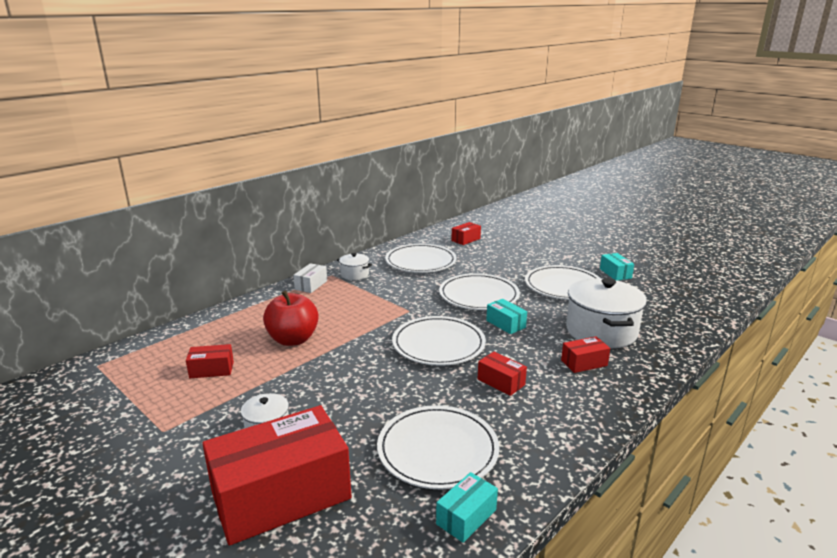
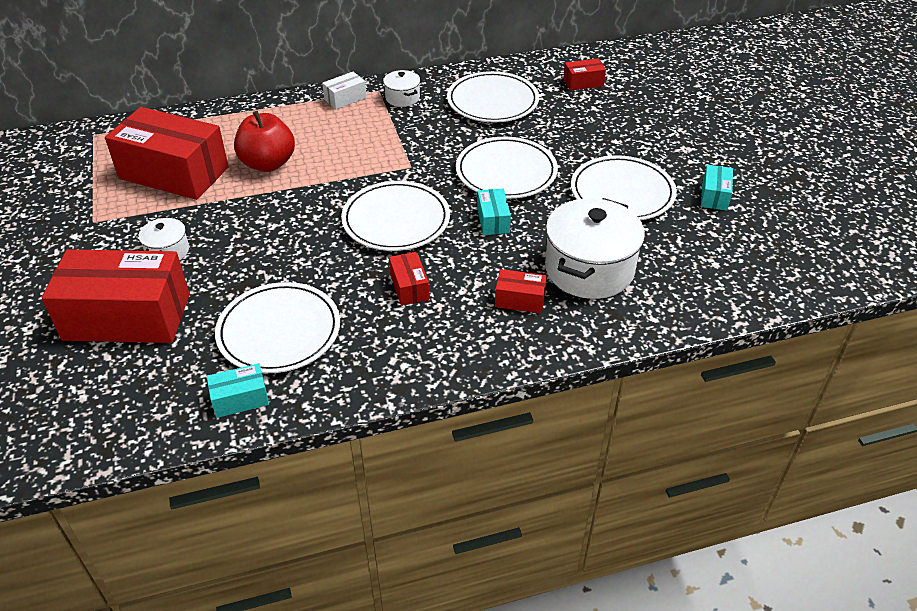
camera: 30 degrees right, 20 degrees up
red box [186,344,234,378] -> red box [105,107,229,200], size x2.30

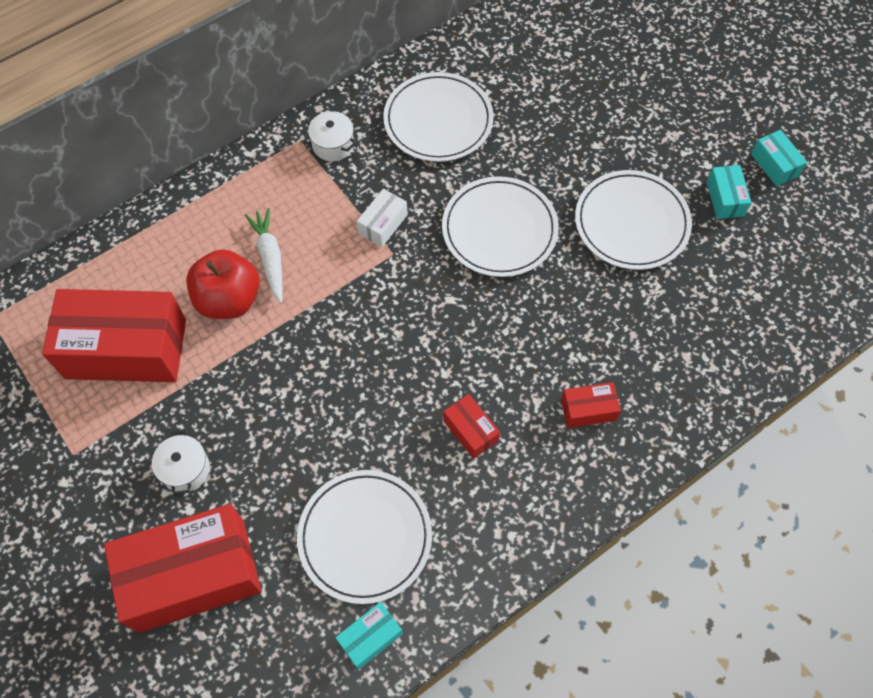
camera: 20 degrees left, 20 degrees up
white box [322,72,367,109] -> white box moved to [357,189,407,247]
white plate [341,181,450,251] -> none
turquoise box [477,189,511,235] -> turquoise box moved to [751,130,807,187]
white pot [545,198,645,299] -> none
red box [563,58,606,91] -> none
none -> white carrot [245,208,283,303]

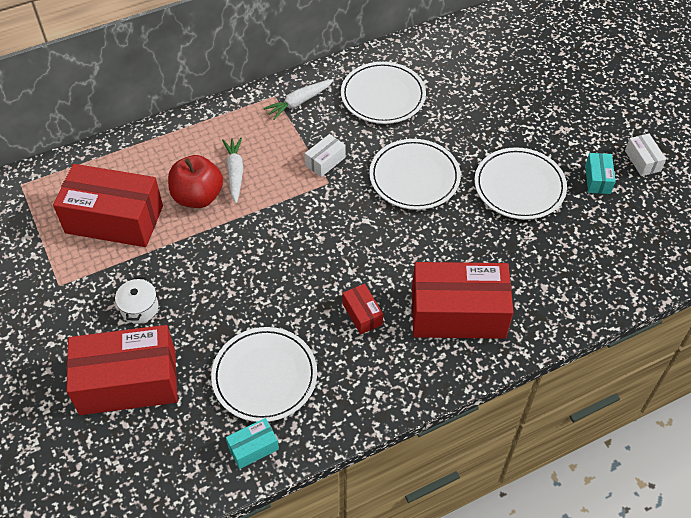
camera: 10 degrees right, 10 degrees down
white pot [306,111,356,161] -> white carrot [263,79,334,120]
red box [561,382,621,428] -> red box [412,262,513,339], size x2.30
turquoise box [751,130,807,187] -> white box [625,133,666,176]

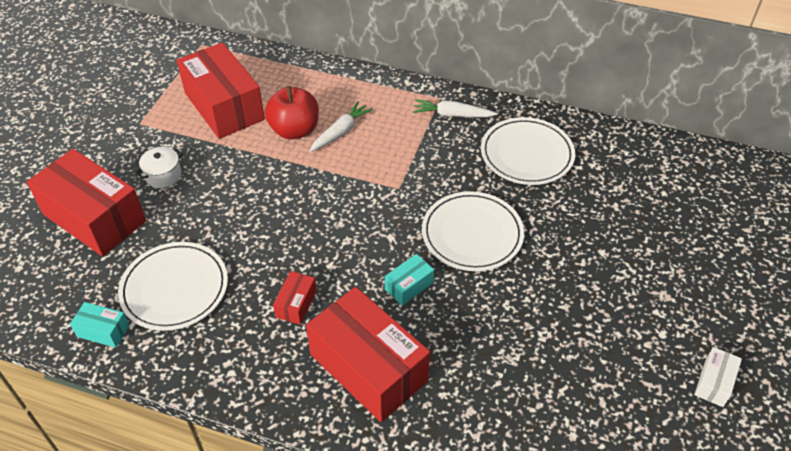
camera: 45 degrees right, 5 degrees down
white box [305,134,346,177] -> none
white plate [474,147,567,220] -> none
turquoise box [585,153,616,194] -> turquoise box moved to [385,254,434,306]

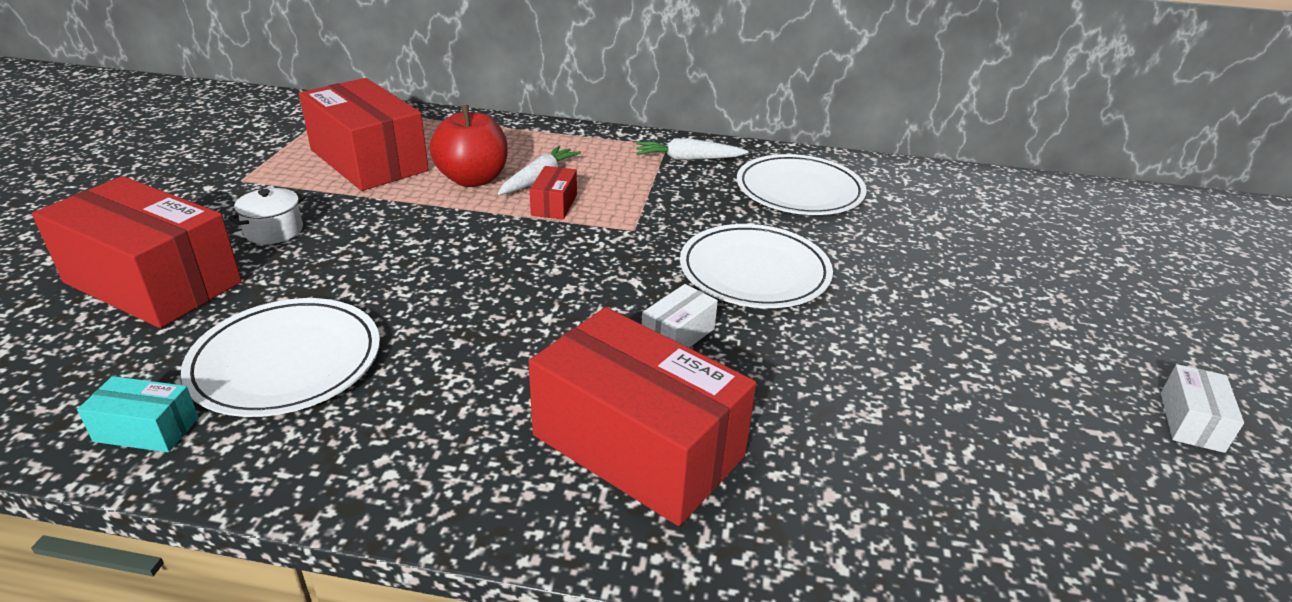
camera: 10 degrees left, 15 degrees down
red box [273,271,317,325] -> red box moved to [530,166,577,220]
turquoise box [385,254,434,306] -> white box [642,284,718,348]

